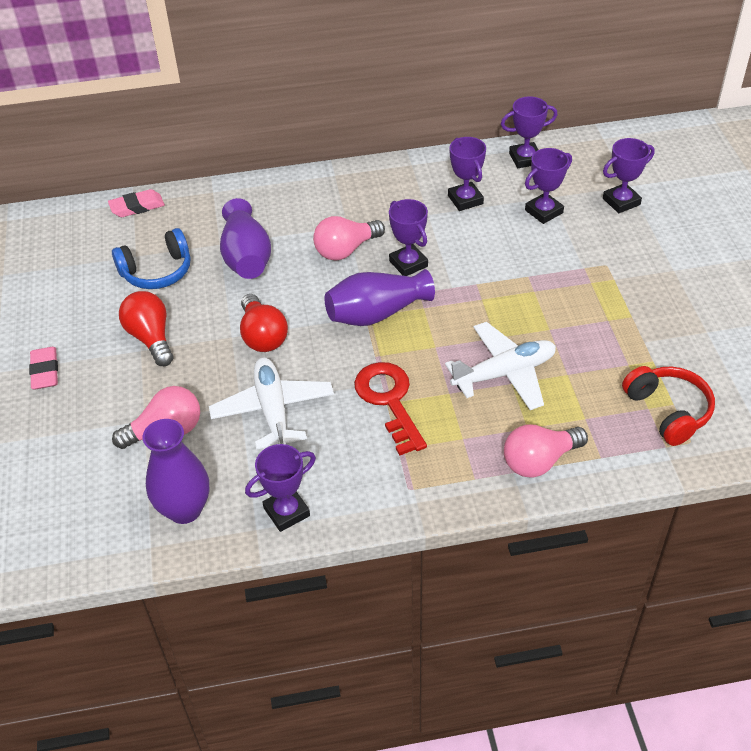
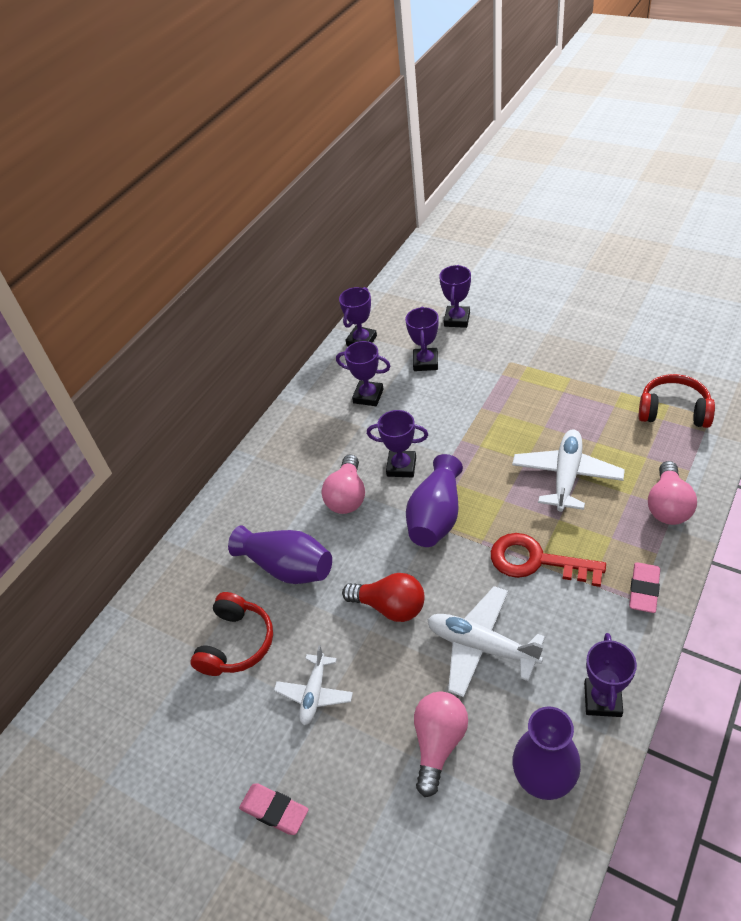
camera: 45 degrees left, 0 degrees up
pink eraser [108,189,165,217] -> pink eraser moved to [629,562,660,613]
blue headphones [112,228,190,289] -> red headphones [191,592,273,676]
red light bulb [119,291,173,366] -> white plane [274,645,353,725]

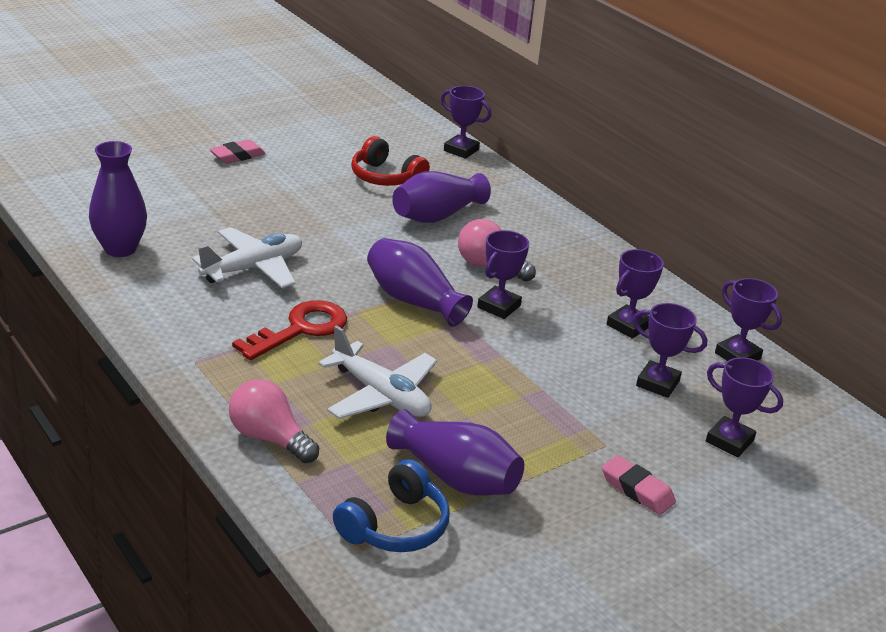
camera: 105 degrees right, 15 degrees down
white plane [274,645,353,725] -> none
red light bulb [342,573,424,622] -> none
pink light bulb [414,691,468,797] -> none
purple trophy [584,633,637,717] -> purple trophy moved to [441,86,491,159]
pink eraser [629,562,660,613] -> pink eraser moved to [602,455,676,515]
red headphones [638,374,715,428] -> blue headphones [333,459,450,552]
none -> purple vase [386,409,524,496]

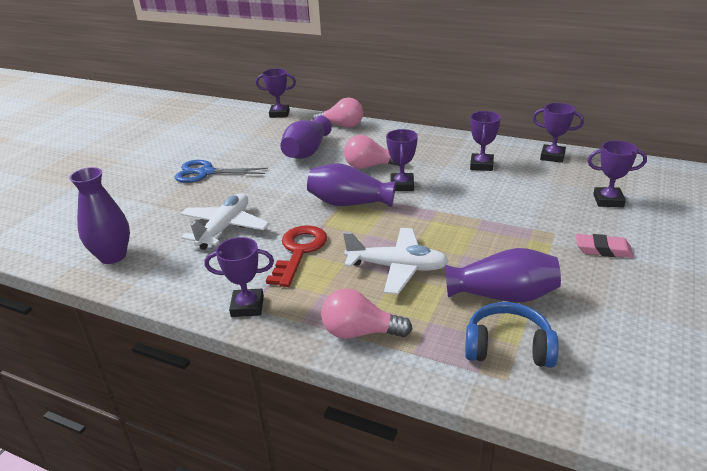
camera: 25 degrees left, 0 degrees up
pink eraser [210,139,266,164] -> none
blue headphones [333,459,450,552] -> blue headphones turned 90 degrees counterclockwise [465,302,559,368]
red headphones [351,136,430,186] -> none
purple trophy [633,303,707,398] -> purple trophy moved to [205,237,274,317]
none -> blue scissors [175,160,268,183]
none -> pink light bulb [312,98,363,128]

